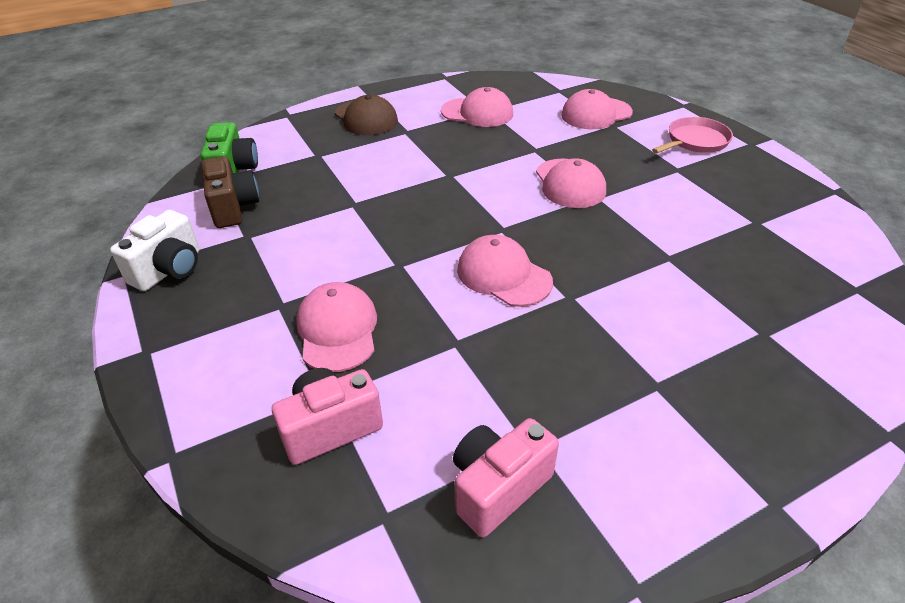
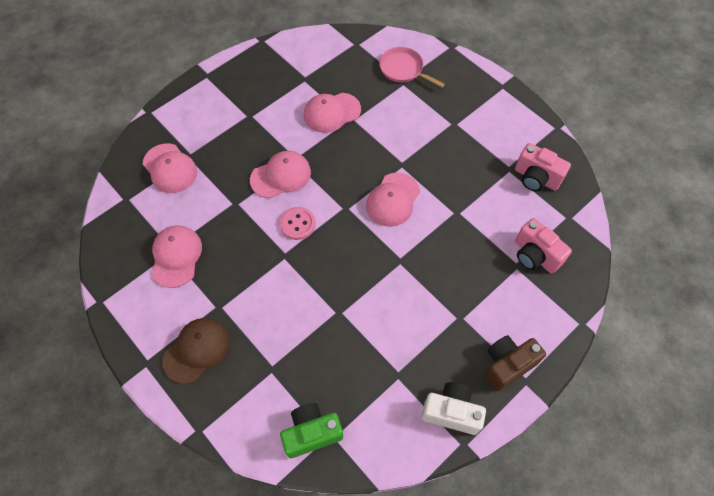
camera: 105 degrees left, 20 degrees up
brown camera [202,156,259,228] -> brown camera moved to [485,335,546,391]
pink cap [296,282,377,372] -> pink cap moved to [304,93,361,133]
pink pan [652,117,733,153] -> pink pan moved to [379,47,445,87]
none -> pink button [280,207,316,240]

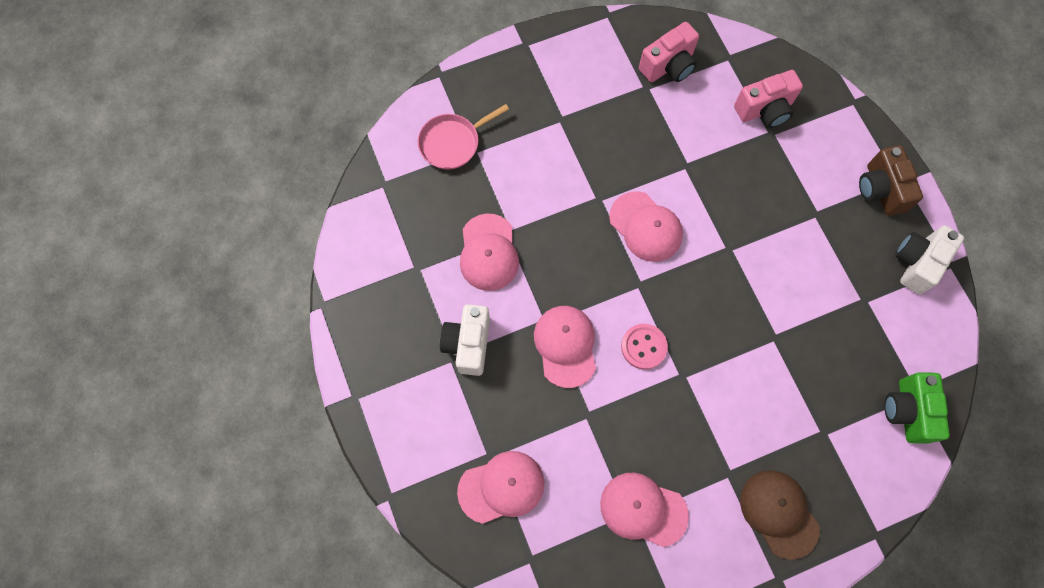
camera: 70 degrees left, 10 degrees up
none -> white camera [440,304,490,376]

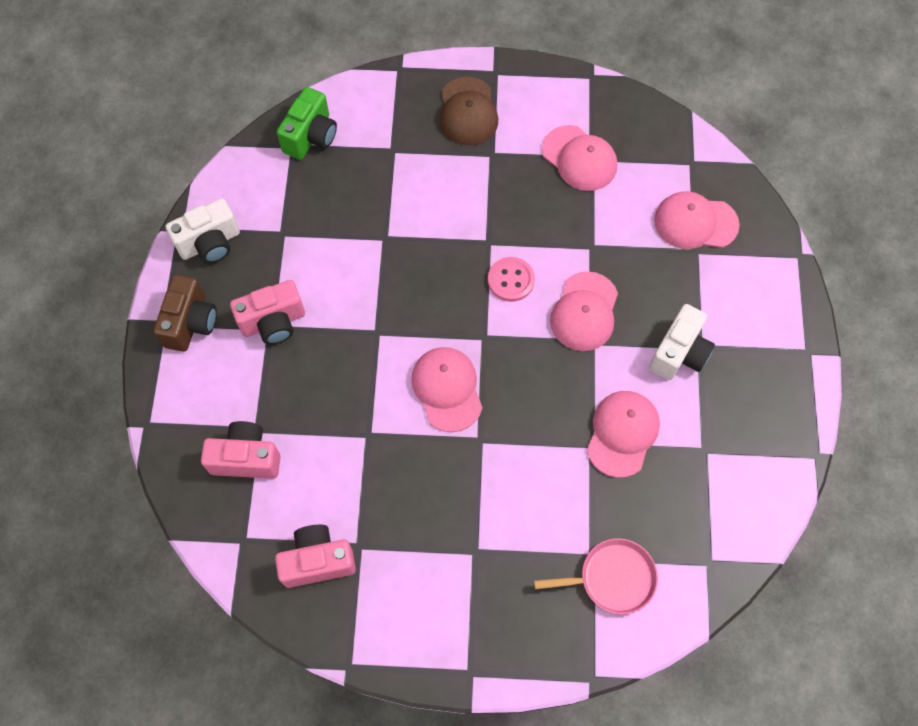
camera: 155 degrees left, 5 degrees down
none -> pink camera [230,280,305,345]

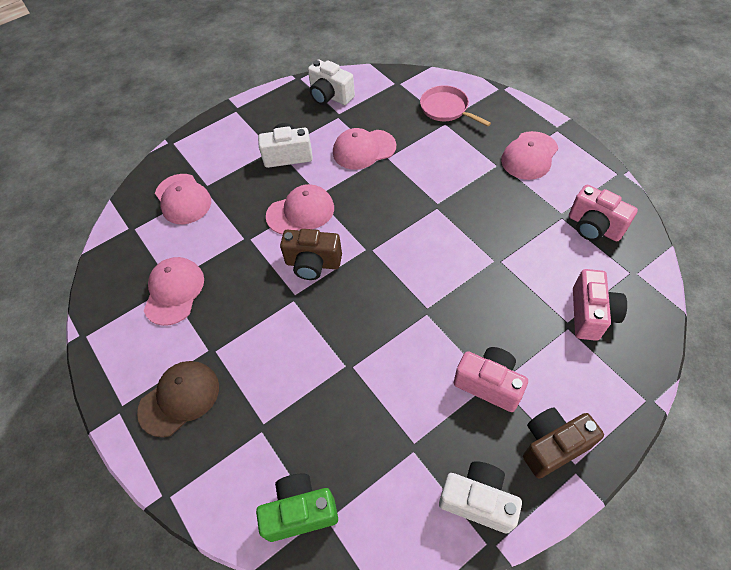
camera: 125 degrees left, 10 degrees down
pink camera [201,421,281,479] -> pink camera turned 135 degrees counterclockwise [573,269,627,341]
pink cap [411,347,483,432] -> pink cap moved to [501,131,558,180]
pink button [488,257,535,302] -> brown camera [280,229,342,280]
none -> white camera [308,60,355,105]

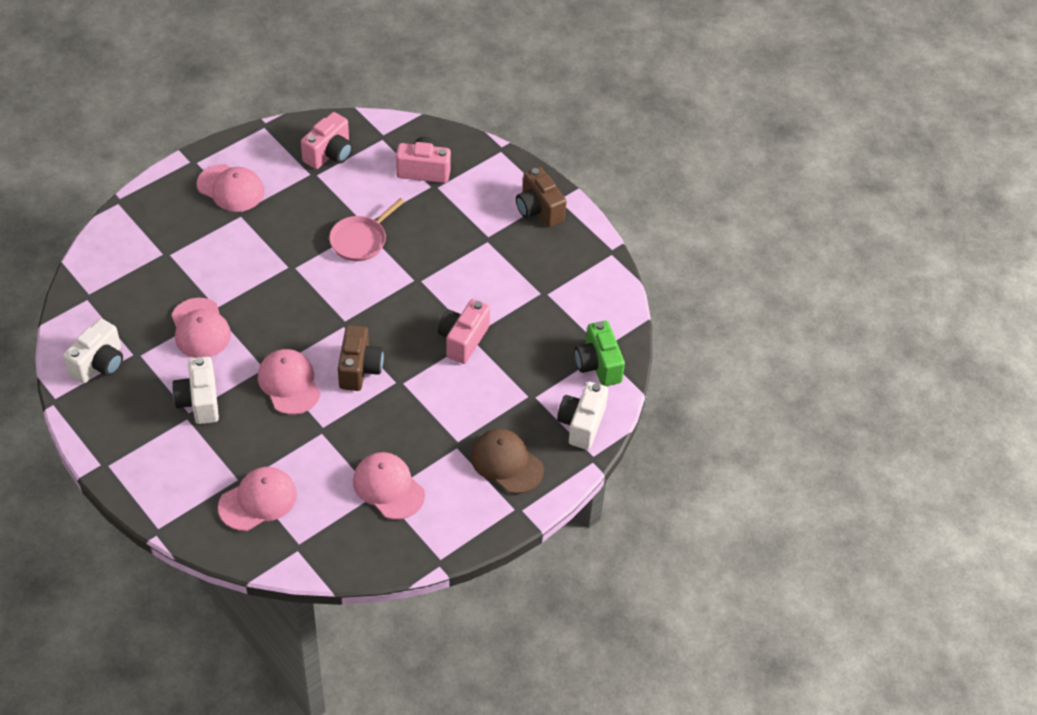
camera: 100 degrees left, 5 degrees down
pink cap [143,257,204,326] -> pink cap turned 45 degrees clockwise [353,452,425,520]
pink pan [420,85,491,126] -> pink pan moved to [329,198,405,261]
white camera [439,461,522,533] -> white camera moved to [557,382,608,450]
pink camera [454,347,528,412] -> pink camera moved to [438,299,490,364]

